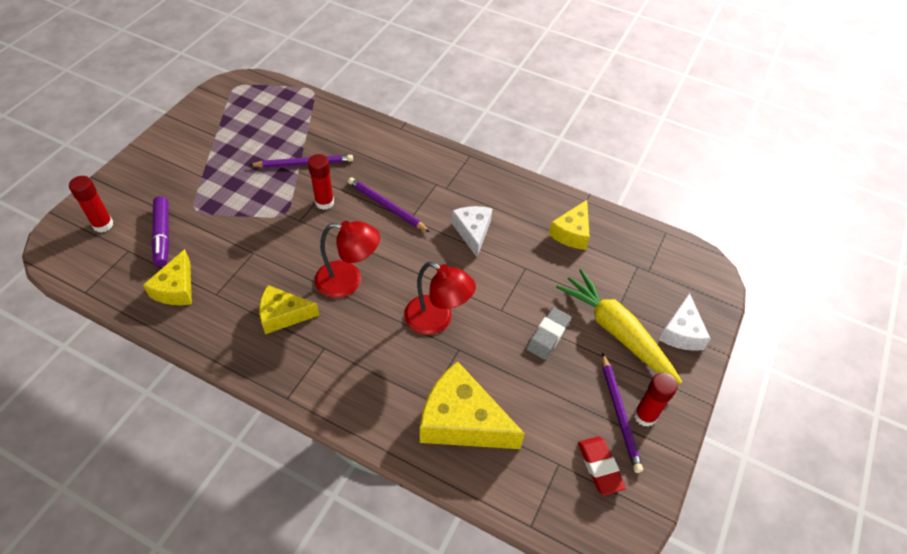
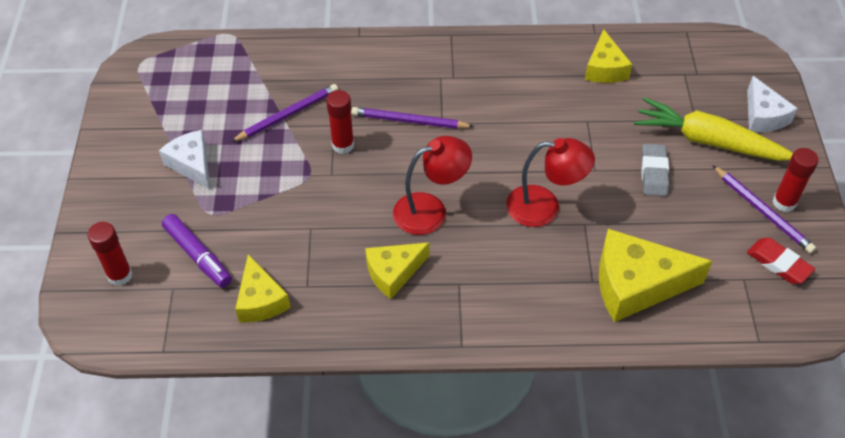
camera: 25 degrees left, 0 degrees up
white cheese [451,206,493,257] -> white cheese moved to [159,130,210,189]

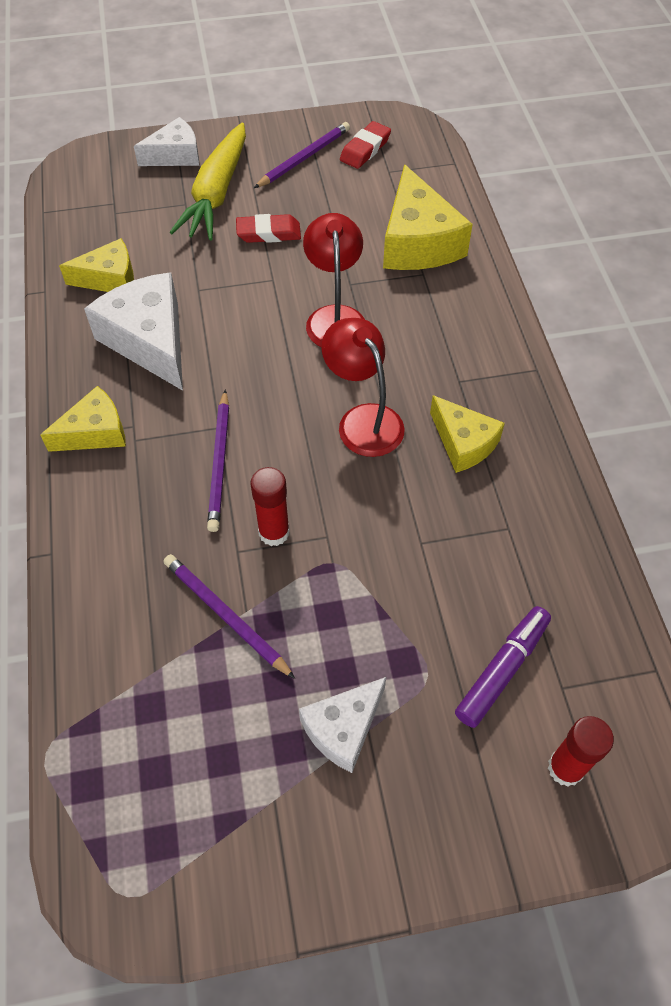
camera: 100 degrees left, 5 degrees up
yellow cheese [235,254,291,322] -> yellow cheese moved to [40,386,126,452]
grey eraser [641,144,669,196] -> red eraser [236,214,301,243]
red glue stick [772,148,819,212] -> none
none -> white cheese [84,272,183,391]

